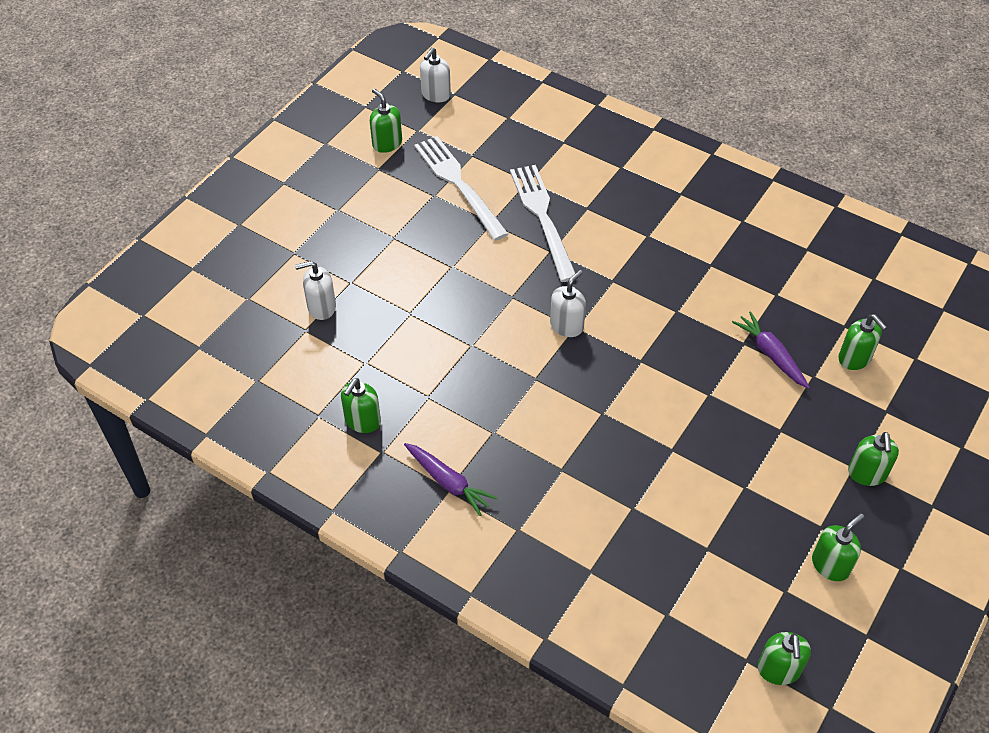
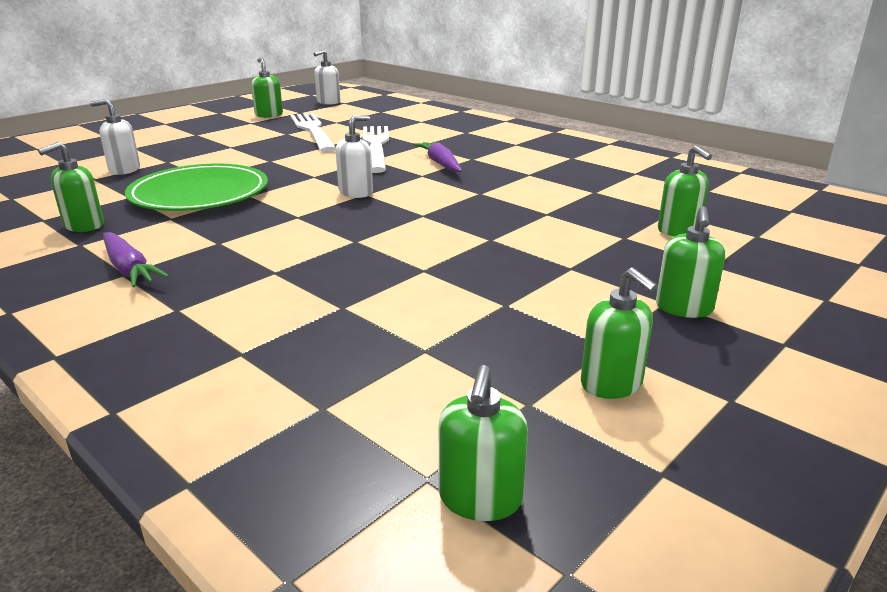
camera: 10 degrees right, 25 degrees down
purple carrot [732,311,810,389] -> purple carrot moved to [413,141,462,172]
green soap dispenser [812,513,864,581] -> green soap dispenser turned 90 degrees clockwise [581,267,658,399]
none -> green plate [125,164,268,211]

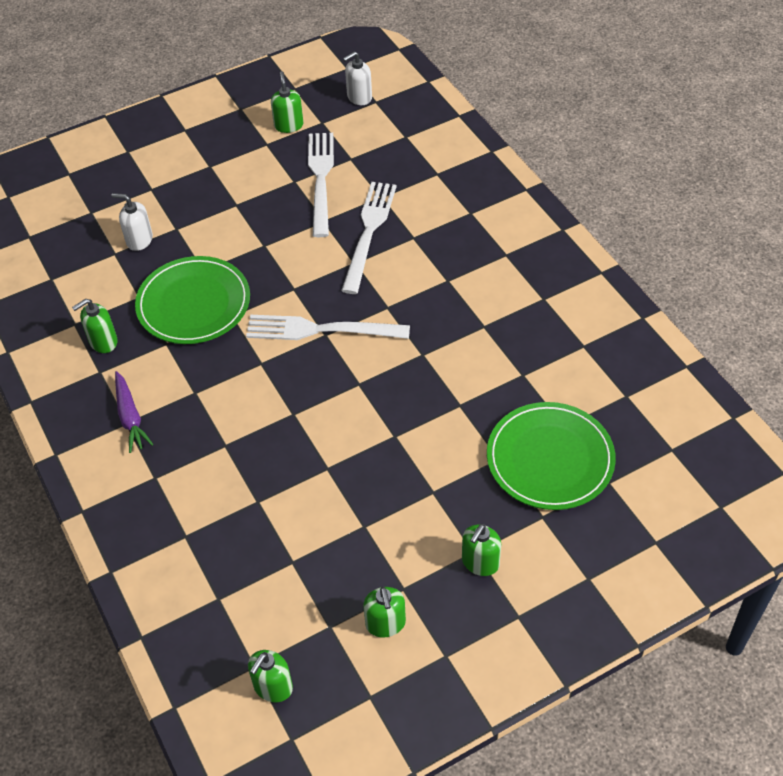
camera: 20 degrees right, 25 degrees up
white soap dispenser [336,115,373,198] -> white fork [246,315,410,340]
purple carrot [413,141,462,172] -> none
green soap dispenser [658,145,712,236] -> green plate [487,402,616,510]

